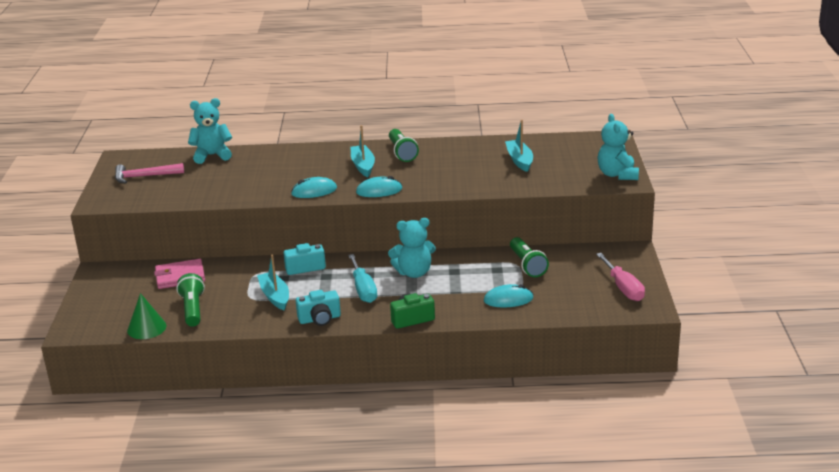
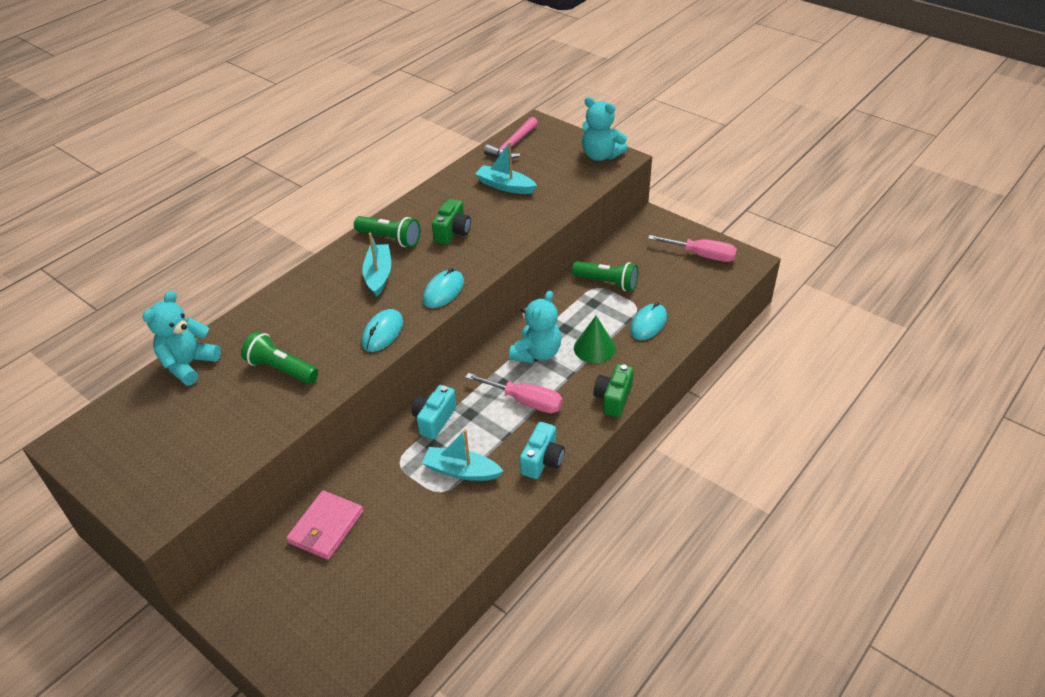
camera: 50 degrees left, 15 degrees up
pink hammer [115,163,184,184] -> pink hammer moved to [484,117,538,159]
green cone [127,293,166,339] -> green cone moved to [574,316,616,363]
green flashlight [176,273,205,327] -> green flashlight moved to [241,331,318,384]
turquoise screwdriver [348,254,377,303] -> pink screwdriver [465,373,563,413]
turquoise boat [351,125,375,177] -> turquoise boat turned 60 degrees clockwise [362,233,391,296]
none -> green camera [432,199,471,245]

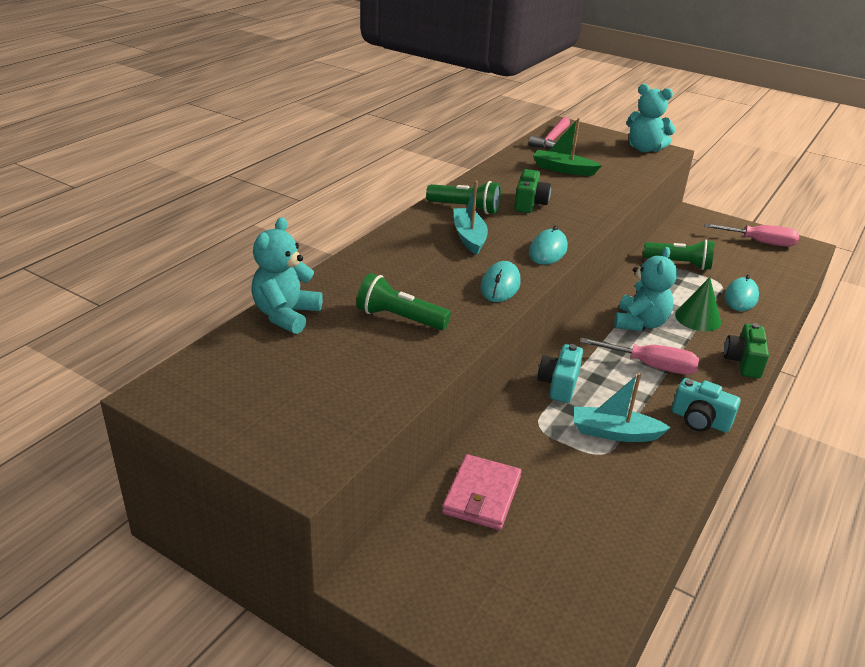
camera: 10 degrees left, 10 degrees down
turquoise boat [475,142,537,194] -> green boat [533,118,602,176]
turquoise camera [520,422,565,479] -> turquoise camera turned 105 degrees clockwise [672,378,740,433]

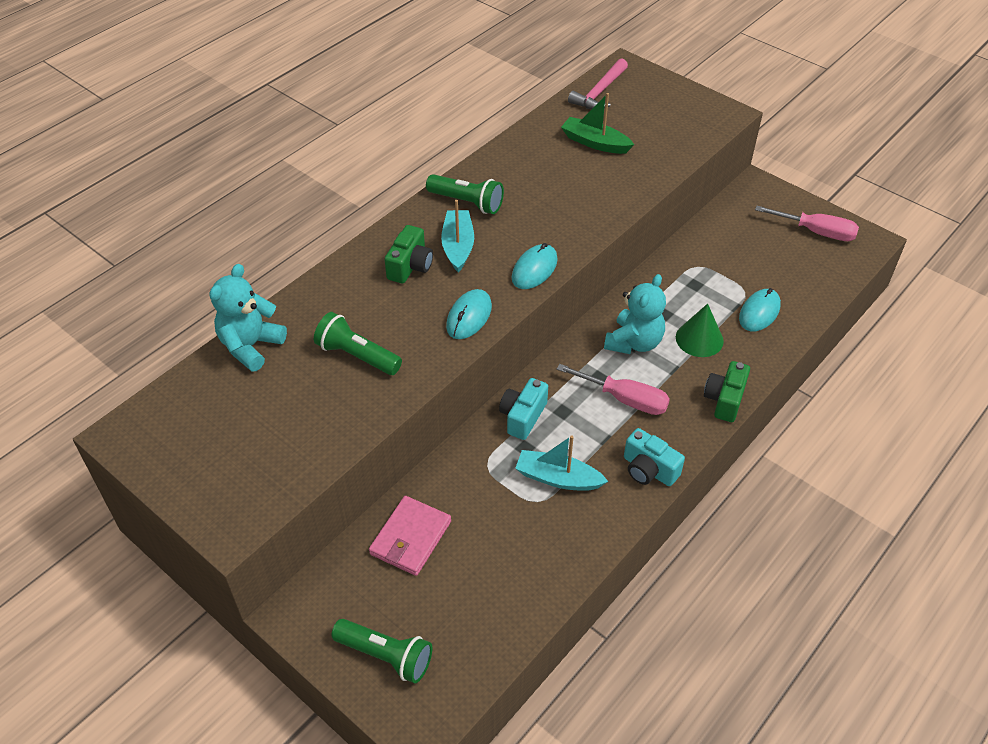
camera: 10 degrees right, 15 degrees up
green camera [514,169,551,213] -> green camera moved to [384,225,433,284]
turquoise teddy bear [627,84,676,152] -> none
green flashlight [643,239,714,270] -> green flashlight moved to [331,619,432,683]

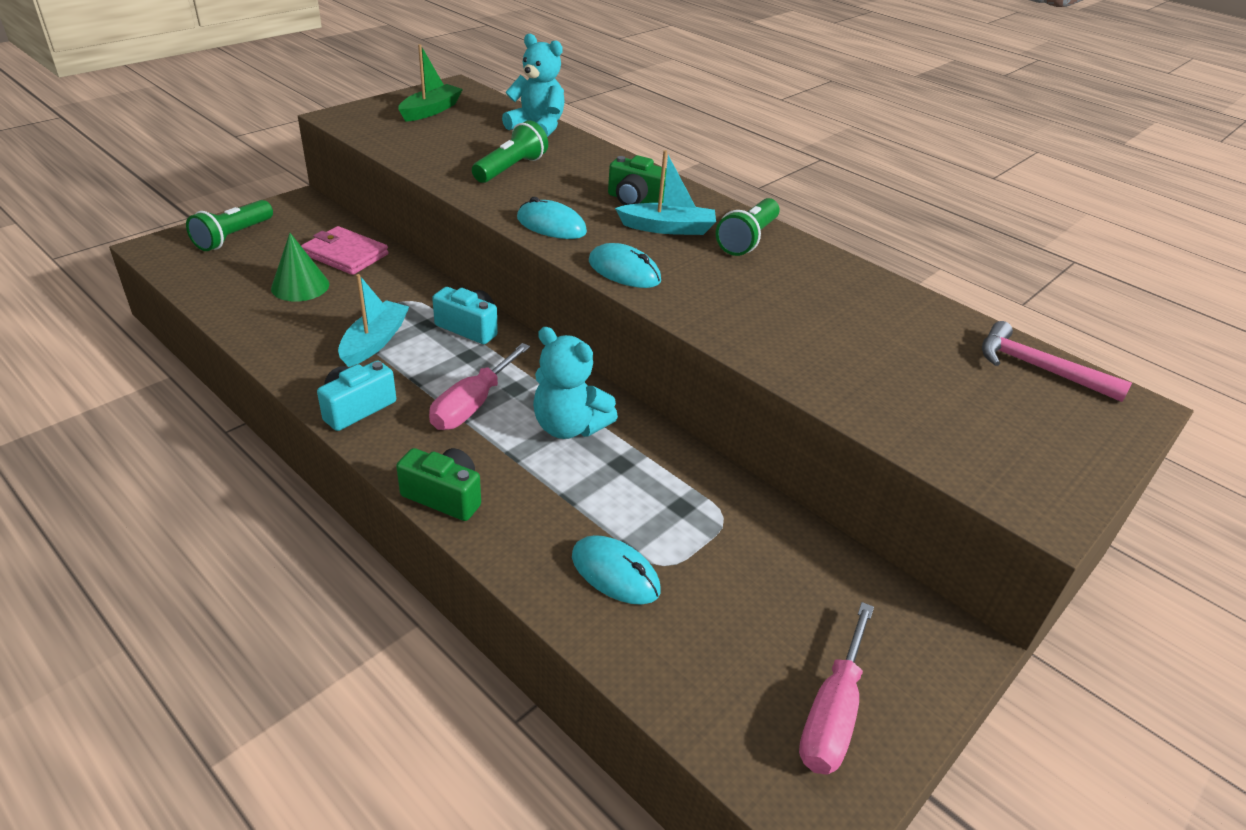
camera: 90 degrees right, 10 degrees down
green boat [561,93,634,154] -> green boat moved to [398,44,463,122]
green cone [676,304,724,357] -> green cone moved to [271,233,329,302]

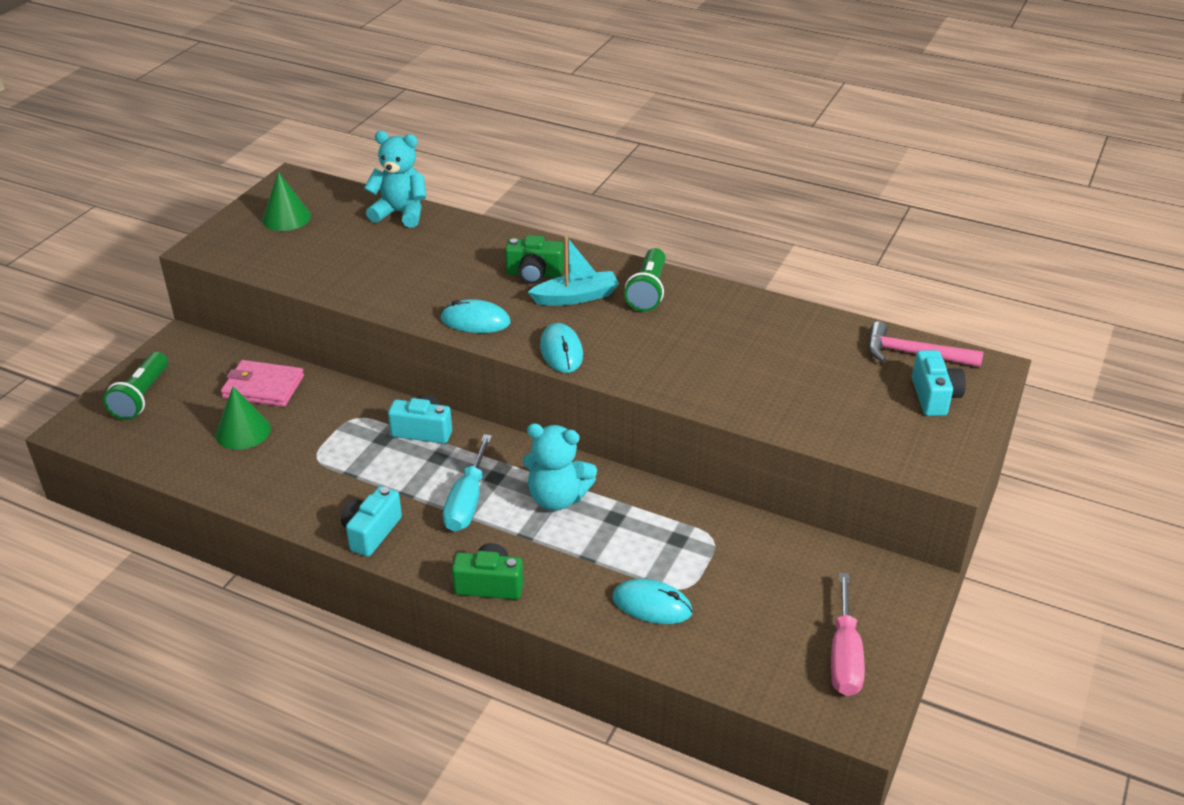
camera: 15 degrees left, 0 degrees up
turquoise boat [338,274,409,367] -> none
green boat [398,44,463,122] -> green cone [262,172,311,231]
pink screwdriver [429,343,530,430] -> turquoise screwdriver [443,434,492,532]
green flashlight [472,120,548,183] -> none
turquoise mouse [589,243,661,288] -> turquoise mouse turned 60 degrees clockwise [540,323,583,373]
none -> turquoise camera [912,350,966,416]

